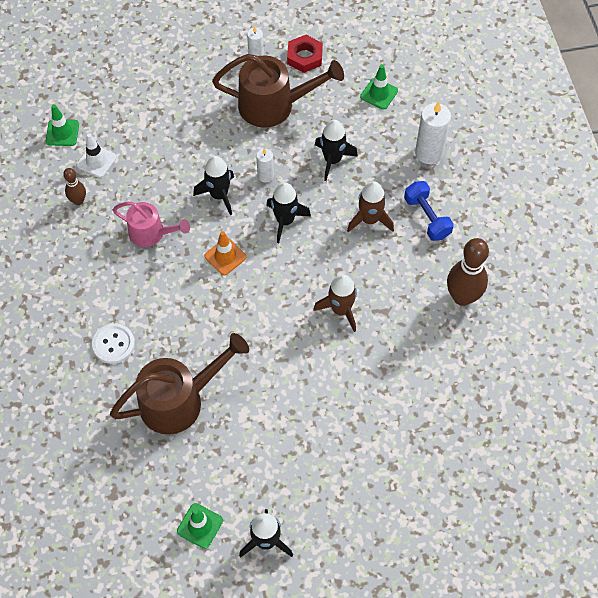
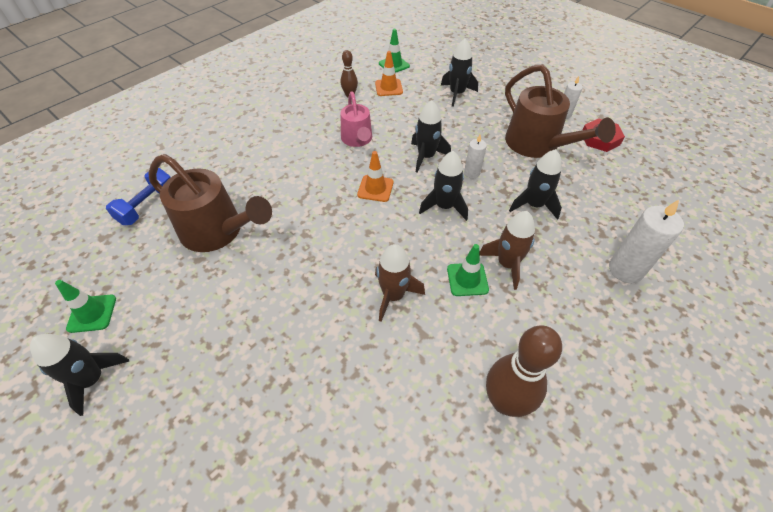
camera: 55 degrees right, 10 degrees down
white traffic cone [77,133,116,178] -> orange traffic cone [375,51,403,96]
white button [92,323,135,364] -> none
green traffic cone [360,65,398,110] -> green traffic cone moved to [447,244,489,296]
blue dumbbell [404,181,454,241] -> blue dumbbell moved to [106,168,171,225]
none -> black rocket [441,38,478,107]

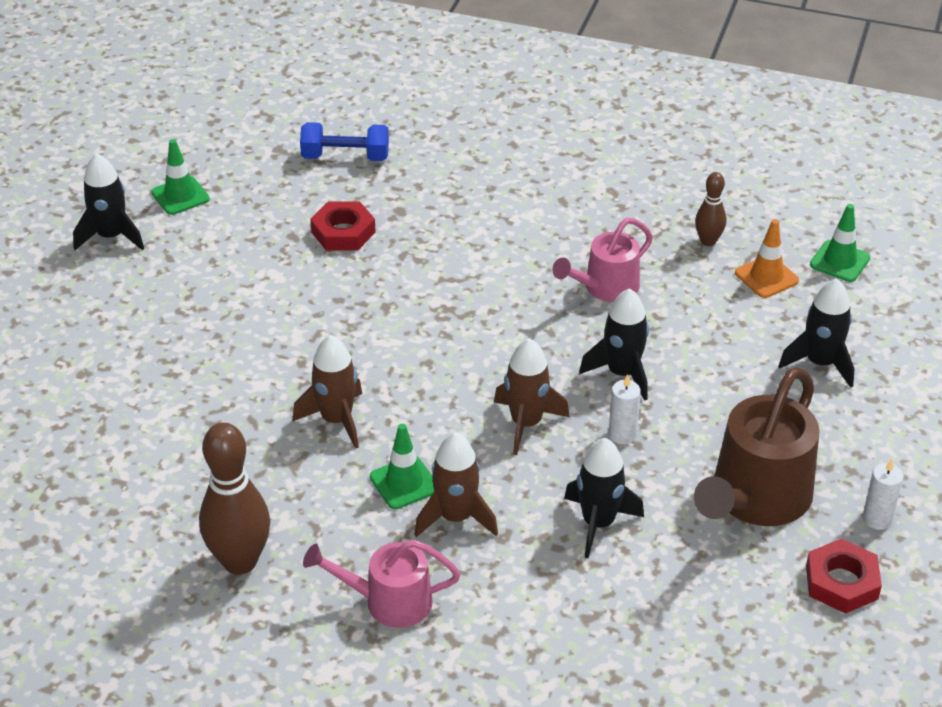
camera: 65 degrees right, 10 degrees down
brown watering can [149,154,272,252] -> red nut [310,201,376,250]
orange traffic cone [357,151,394,202] -> none
black rocket [419,151,468,221] -> brown rocket [494,338,569,455]
white candle [609,200,684,283] -> none
none -> pink watering can [303,540,461,628]

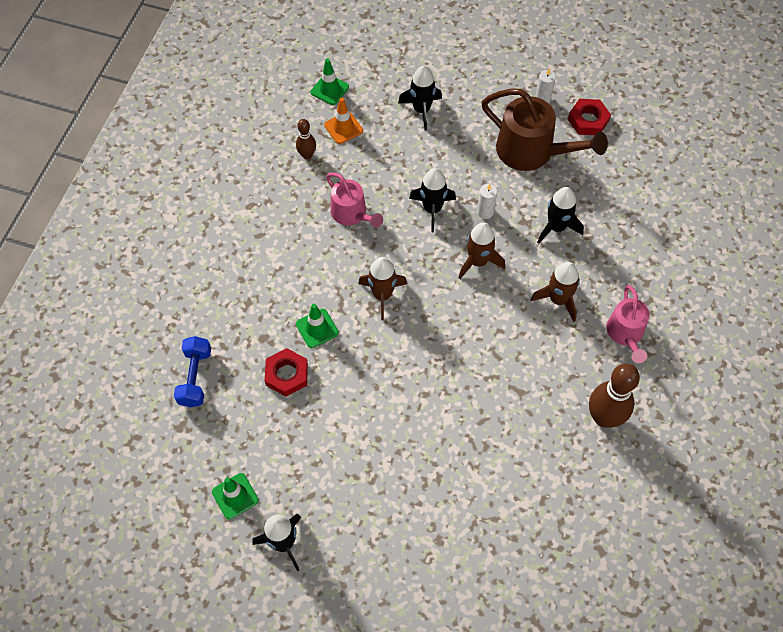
camera: 90 degrees left, 20 degrees up
brown rocket [292,335,362,449] -> brown rocket moved to [358,257,407,320]
green traffic cone [370,424,434,509] -> green traffic cone moved to [296,304,339,348]

